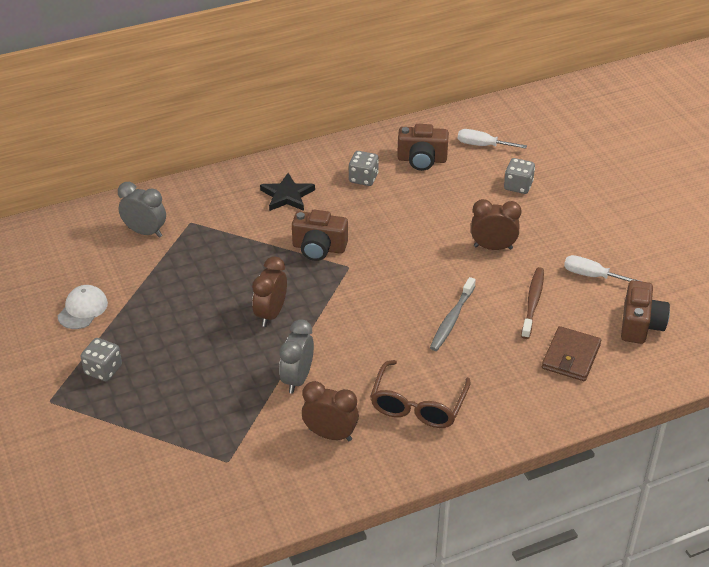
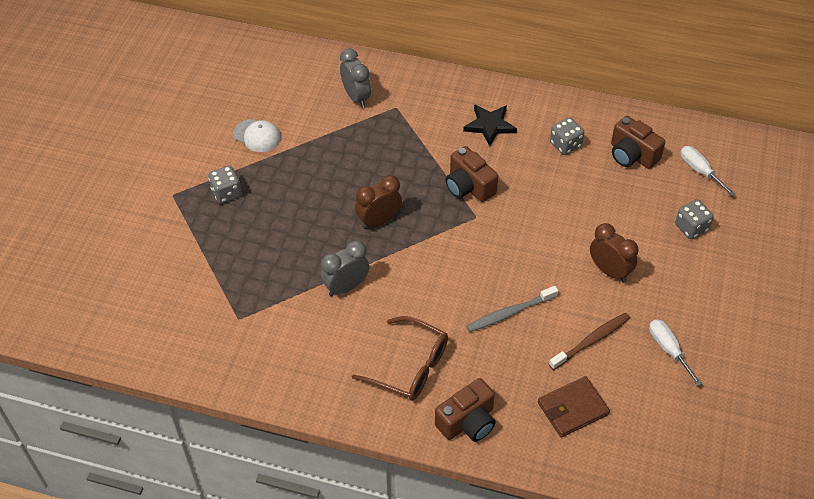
camera: 40 degrees right, 10 degrees up
white cap [58,285,108,329] -> white cap turned 60 degrees clockwise [233,119,281,152]
brown clock [302,381,359,441] -> none
brown glasses [371,360,471,428] -> brown glasses turned 120 degrees counterclockwise [352,316,448,401]
brown camera [621,280,670,344] -> brown camera moved to [435,378,496,442]

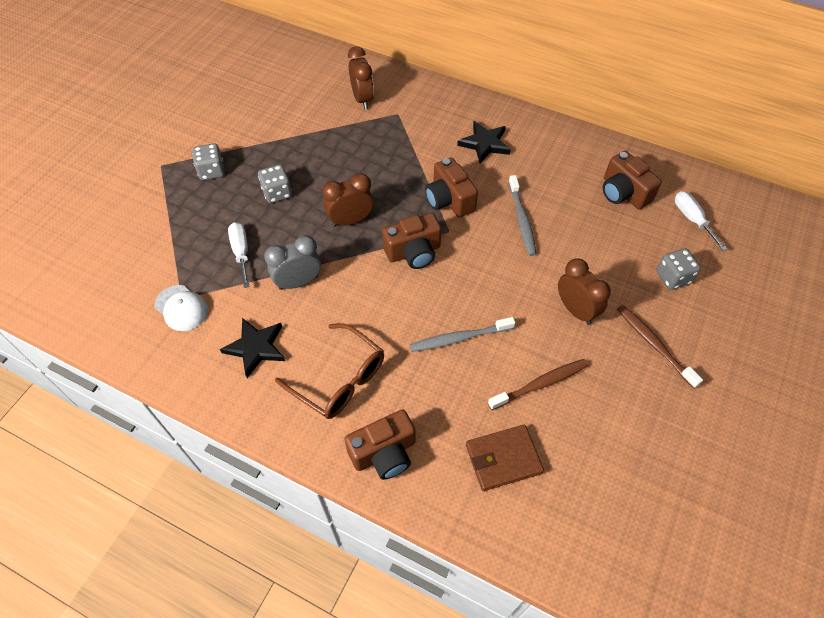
camera: 10 degrees right, 5 degrees up
white cap [233,119,281,152] -> white cap moved to [155,285,208,331]
grey clock [340,48,371,108] -> brown clock [348,46,374,110]
grey dice [550,117,584,155] -> grey dice moved to [258,164,292,203]
white screwdriver [649,319,702,386] -> white screwdriver moved to [228,222,250,288]
none -> black star [220,318,285,378]
none -> brown camera [382,213,441,269]
none -> grey toothbrush [509,175,536,256]
none -> brown toothbrush [617,305,703,389]

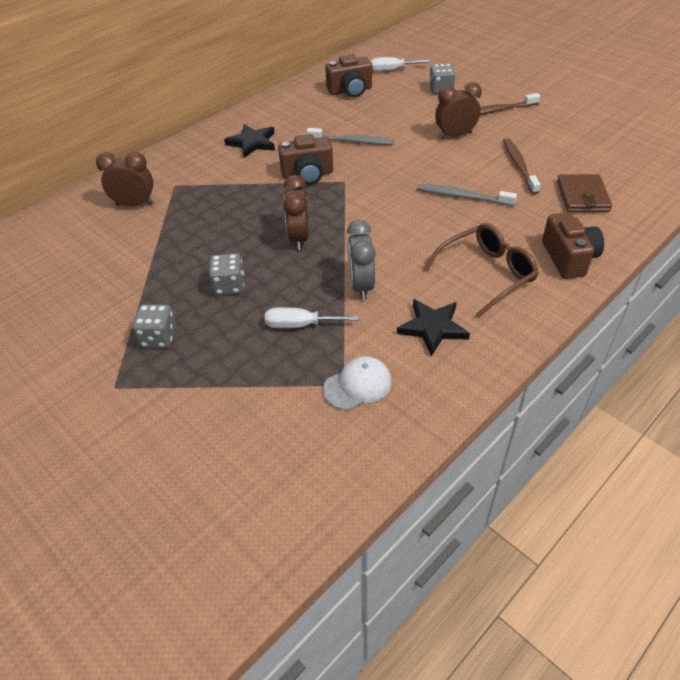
camera: 70 degrees left, 10 degrees down
brown camera [382,213,441,269] -> none
grey toothbrush [410,317,515,352] -> grey toothbrush turned 105 degrees clockwise [418,184,517,206]

